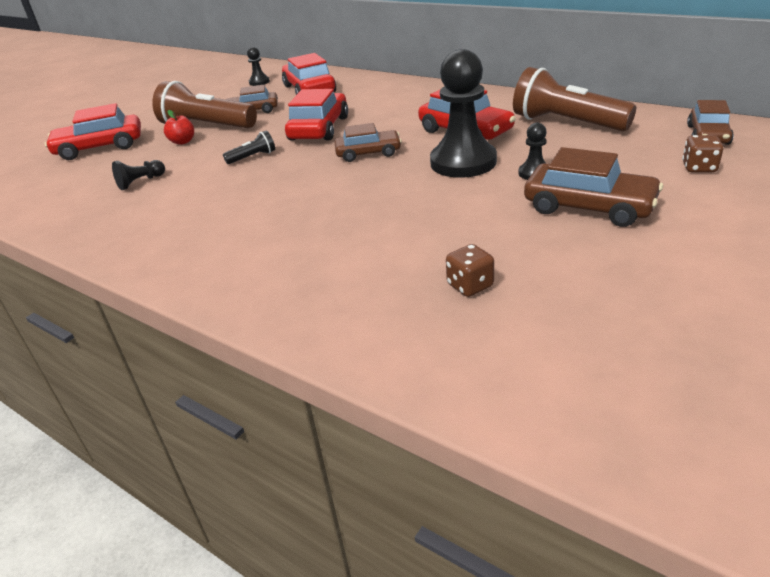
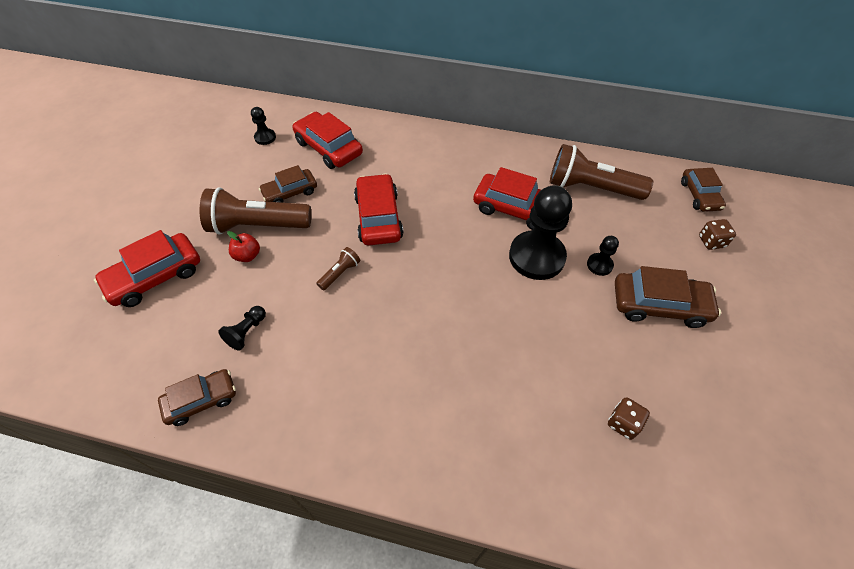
camera: 25 degrees left, 20 degrees up
black flashlight [223,130,275,164] -> brown flashlight [316,247,360,291]
brown car [334,123,402,162] -> brown car moved to [158,369,236,426]

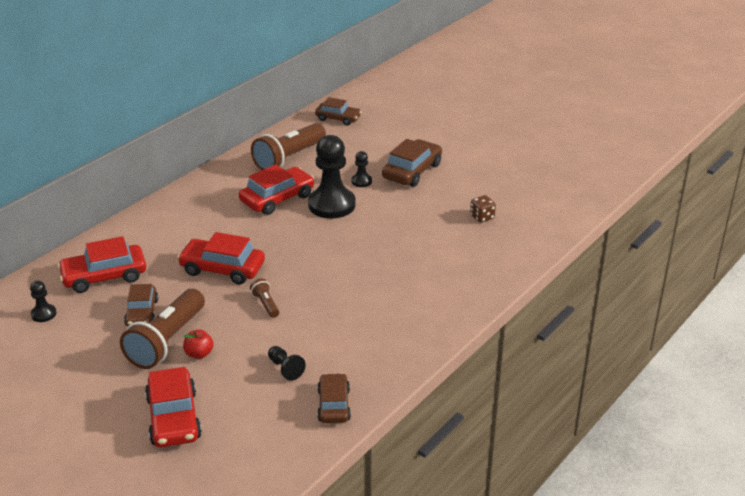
camera: 65 degrees left, 20 degrees down
brown dice [699,219,736,250] -> none

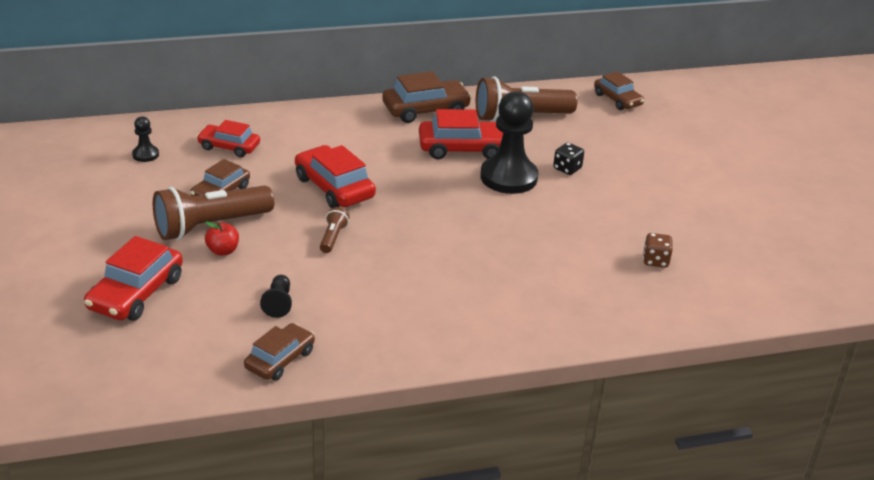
camera: 35 degrees right, 0 degrees up
red car [57,236,146,293] -> red car [197,120,260,157], size x0.66
black pawn [351,151,372,187] -> black dice [553,143,584,175]
brown car [382,139,442,187] -> brown car moved to [382,71,472,123]

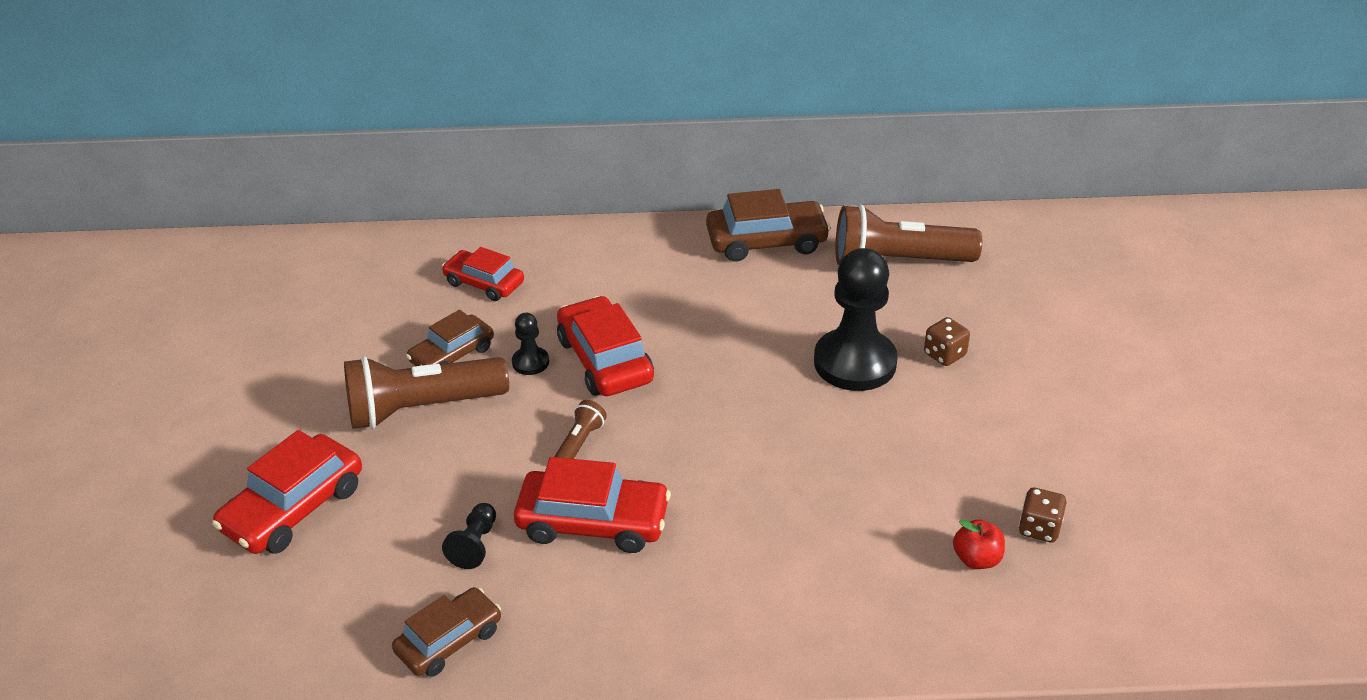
camera: 15 degrees right, 5 degrees up
black pawn [132,116,159,162] -> black pawn moved to [512,313,549,375]
red apple [205,221,239,256] -> red apple moved to [953,519,1005,569]
red car [419,109,503,159] -> red car moved to [514,457,671,553]
black dice [553,143,584,175] -> brown dice [924,317,970,366]
brown car [594,71,644,110] -> none

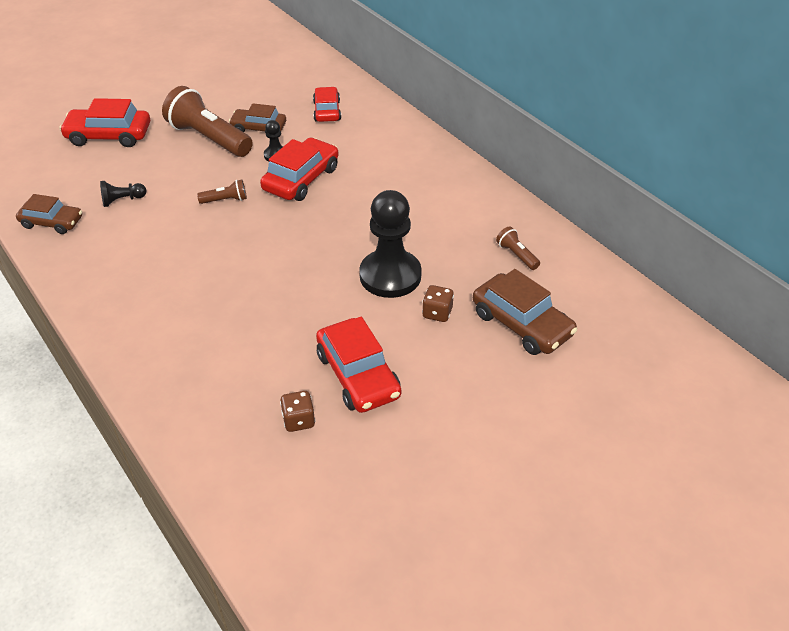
camera: 55 degrees right, 5 degrees up
red car [514,457,671,553] -> red car moved to [316,317,401,413]
brown car [706,189,831,262] -> brown car moved to [473,269,577,355]
brown flashlight [835,204,982,265] -> brown flashlight [496,226,540,270], size x0.45
red apple [953,519,1005,569] -> none

